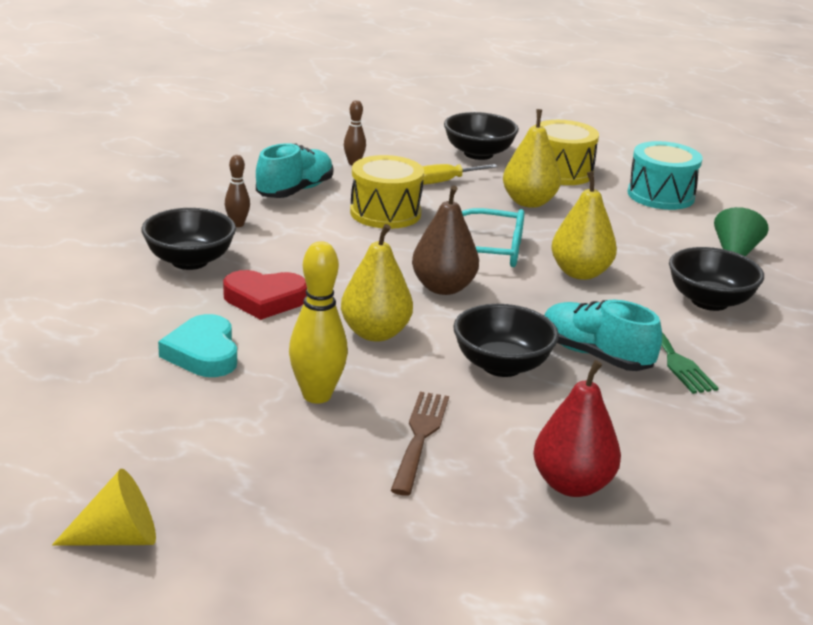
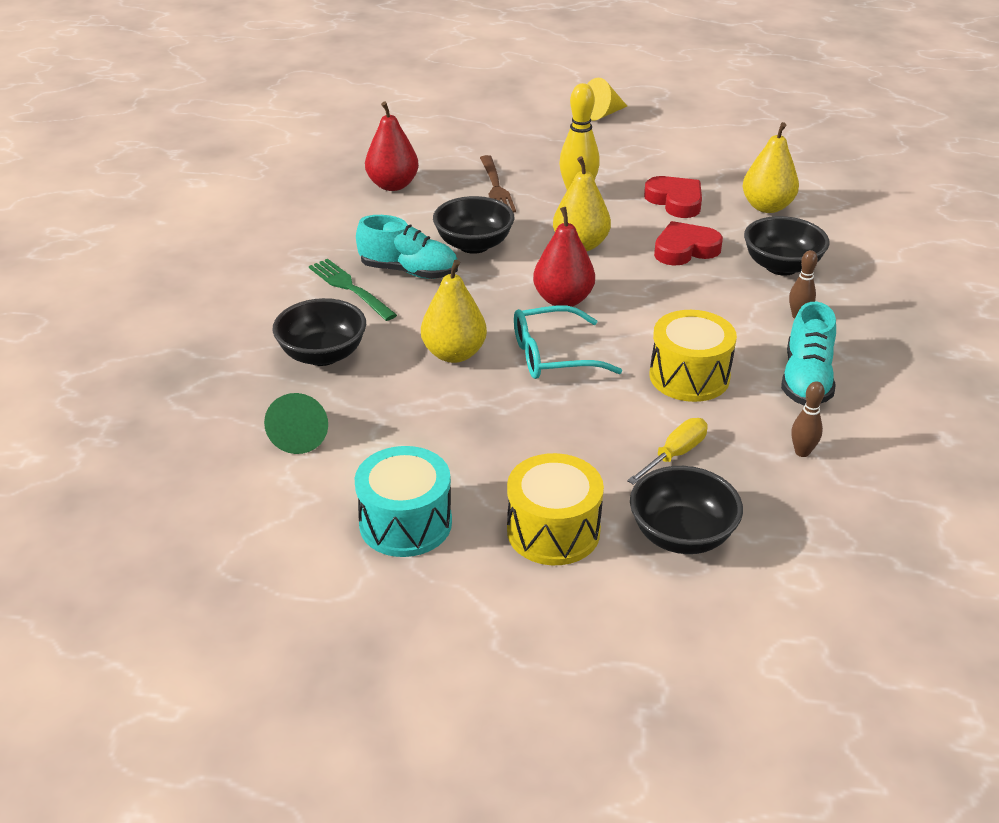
camera: 160 degrees right, 10 degrees up
turquoise heart [158,314,237,377] -> red heart [644,176,702,218]
brown pear [412,185,479,295] -> red pear [533,207,595,307]
yellow pear [503,109,561,208] -> yellow pear moved to [743,122,799,213]

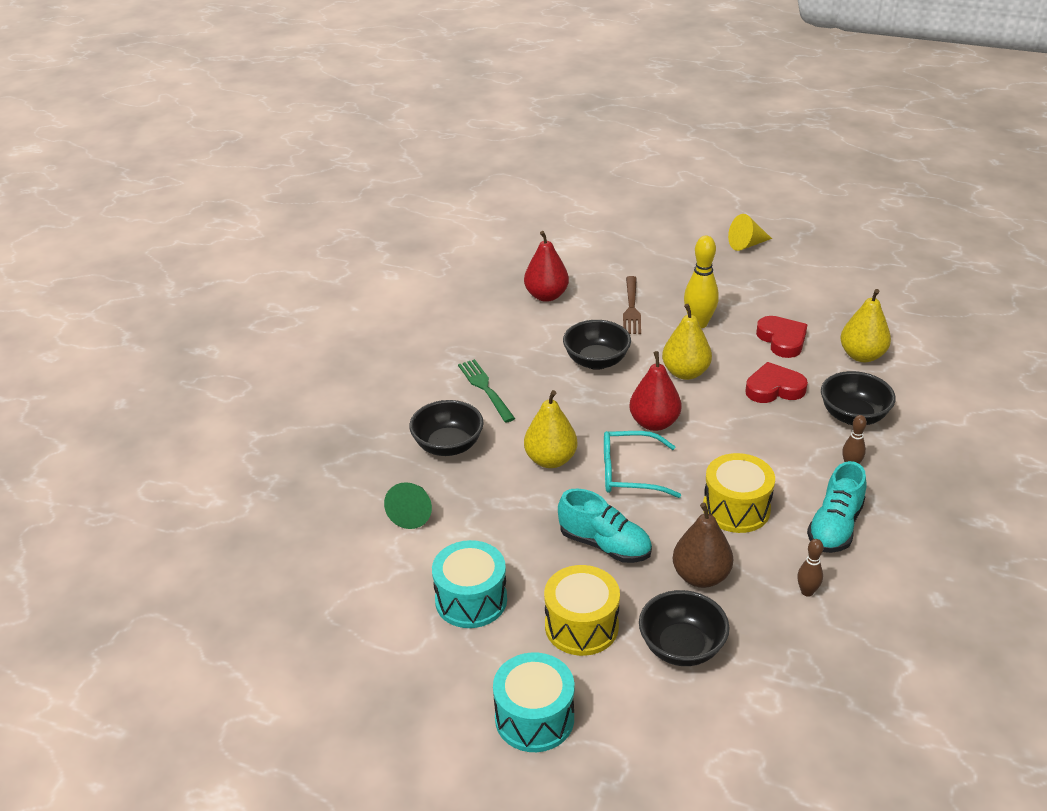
camera: 15 degrees right, 0 degrees up
turquoise shoe [356,215,458,279] -> turquoise shoe moved to [558,489,652,563]
yellow screwdriver [627,418,708,485] -> brown pear [673,502,733,588]
none -> turquoise drum [493,652,574,752]

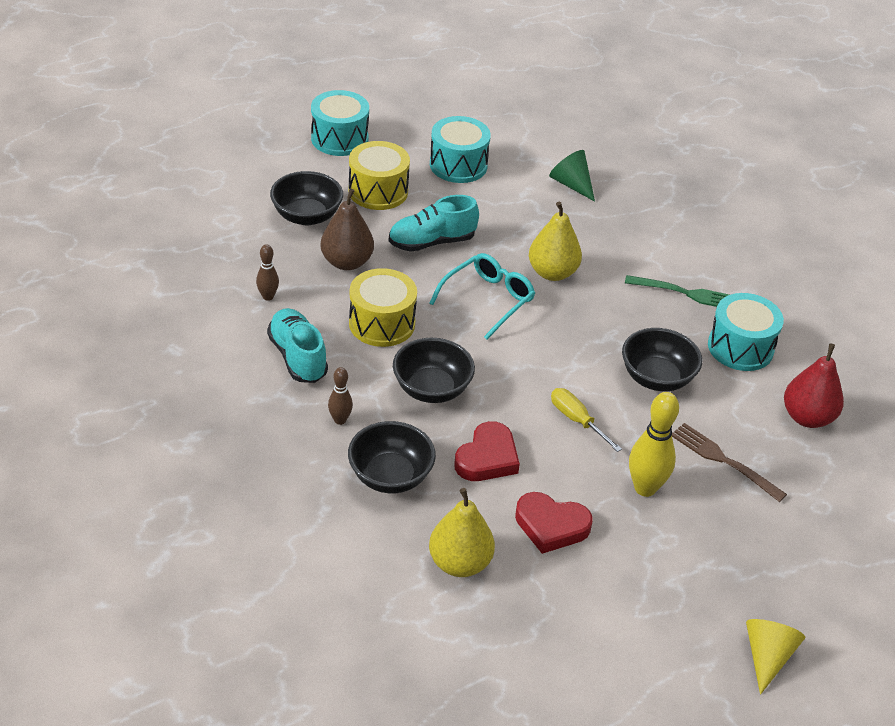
camera: 125 degrees right, 5 degrees up
black bowl [409,400,484,456] -> black bowl moved to [393,338,475,403]
red pear [629,351,681,431] -> none
yellow pear [662,304,712,380] -> yellow screwdriver [551,388,622,452]
none -> turquoise drum [708,293,784,371]

